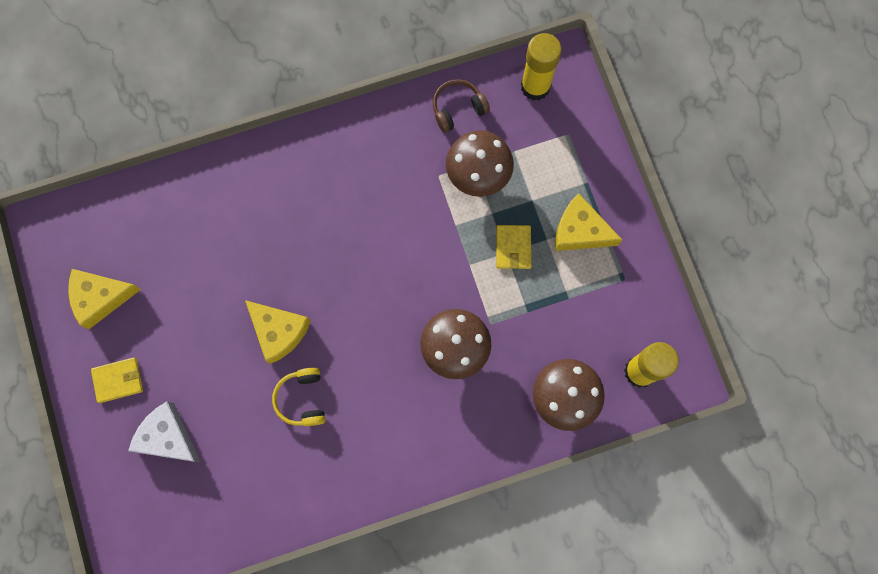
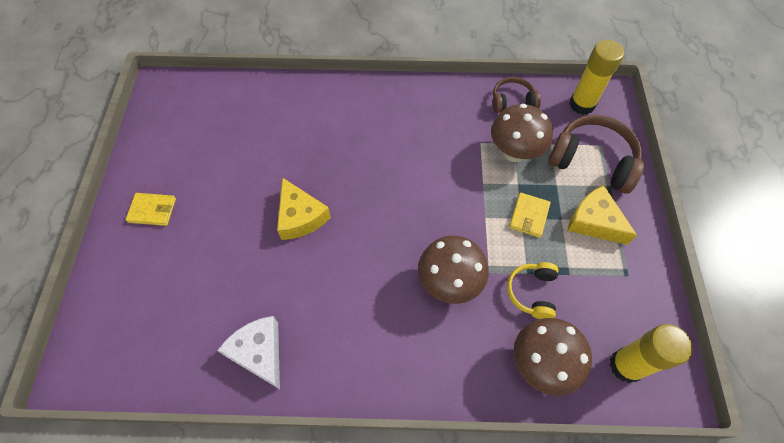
camera: 20 degrees right, 15 degrees down
yellow cheese [68,269,141,329] -> none
white cheese [128,401,200,462] -> white cheese moved to [217,316,280,389]
yellow headphones [272,368,326,426] -> yellow headphones moved to [507,262,559,319]
none -> brown headphones [548,115,644,194]

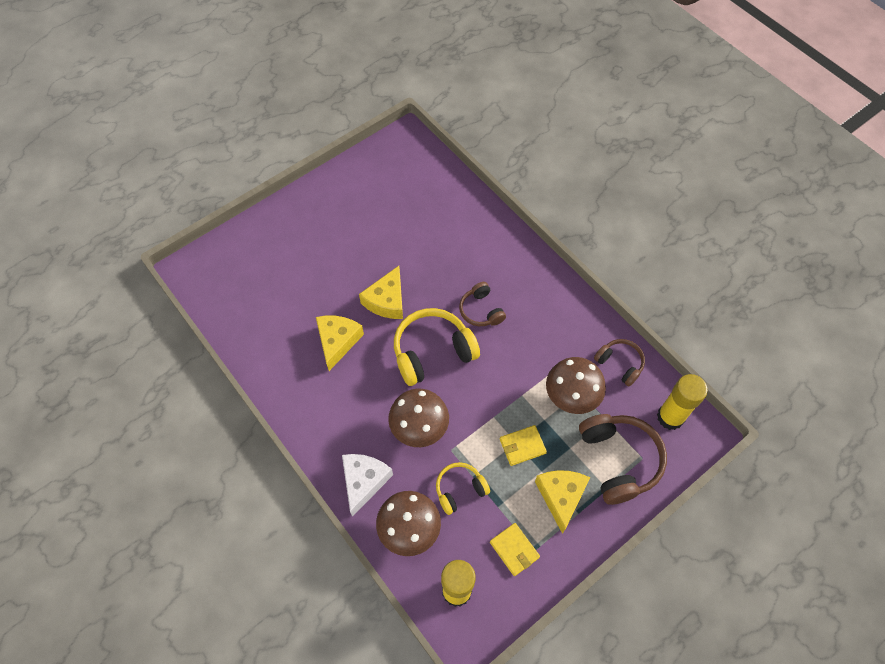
camera: 50 degrees right, 0 degrees up
yellow wallet [126,193,176,226] -> yellow wallet moved to [490,523,540,576]
white cheese [217,316,280,389] -> white cheese moved to [342,454,393,517]
none -> yellow cheese [316,316,364,371]
none -> yellow headphones [394,308,480,386]
none -> brown headphones [459,282,506,326]

